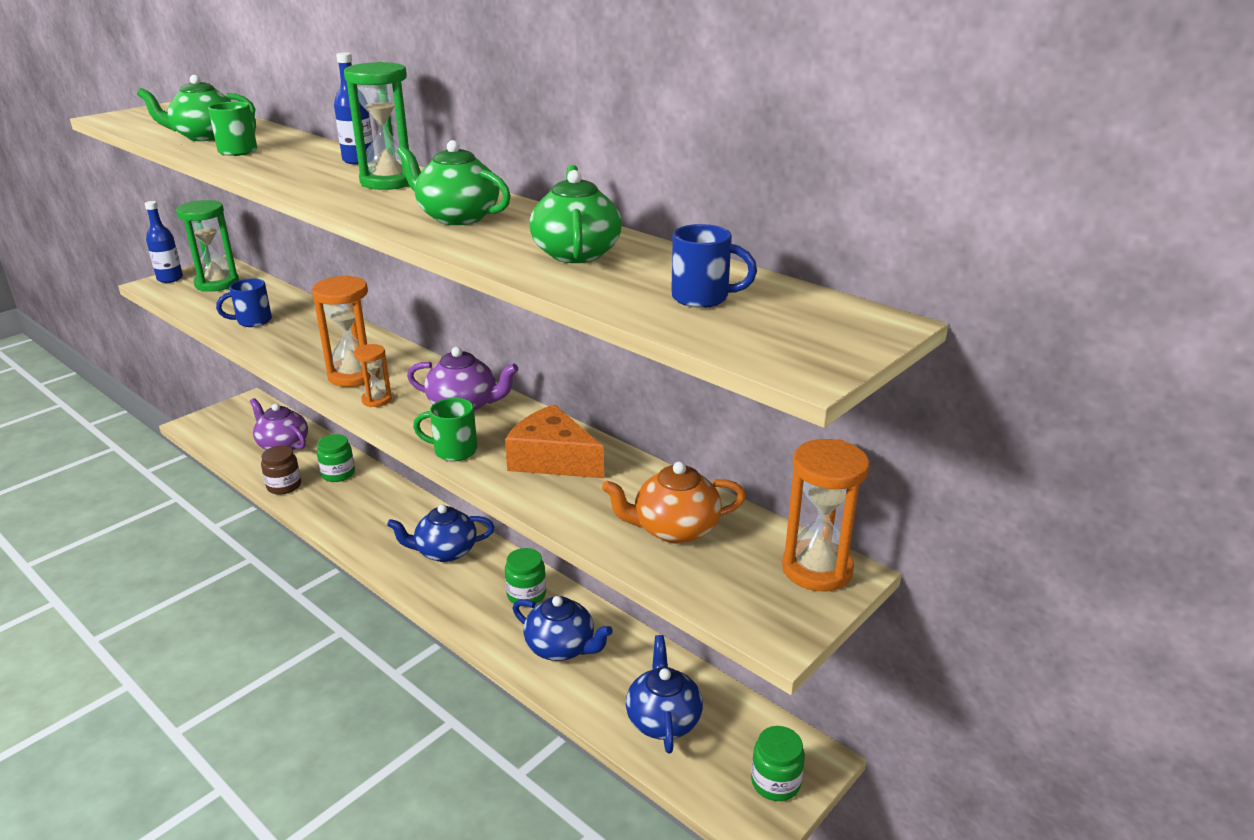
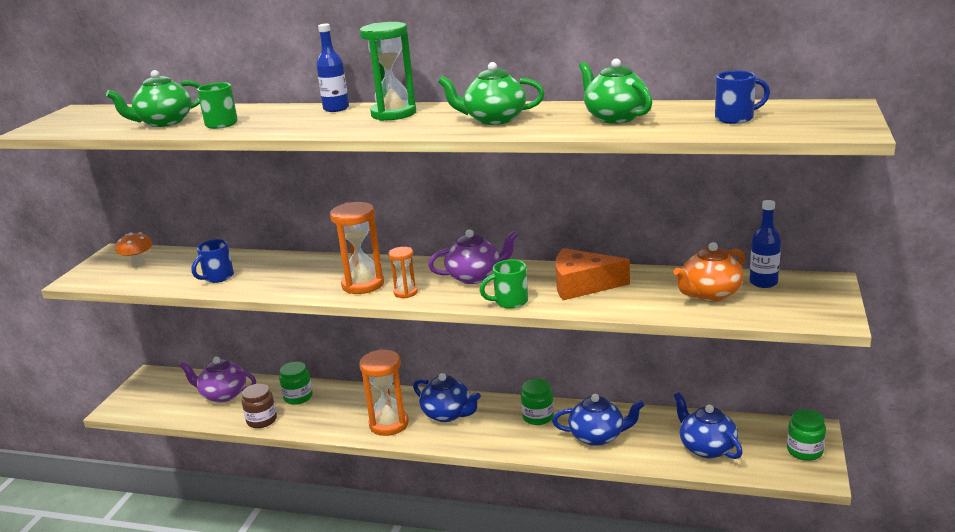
camera: 25 degrees left, 5 degrees down
blue bottle [145,201,183,283] -> blue bottle moved to [750,200,781,288]
green hourglass [176,200,239,292] -> orange mushroom [116,232,153,267]
blue teapot [387,504,494,562] -> blue teapot turned 105 degrees counterclockwise [413,373,481,422]
orange hourglass [782,439,870,591] -> orange hourglass moved to [359,349,409,436]

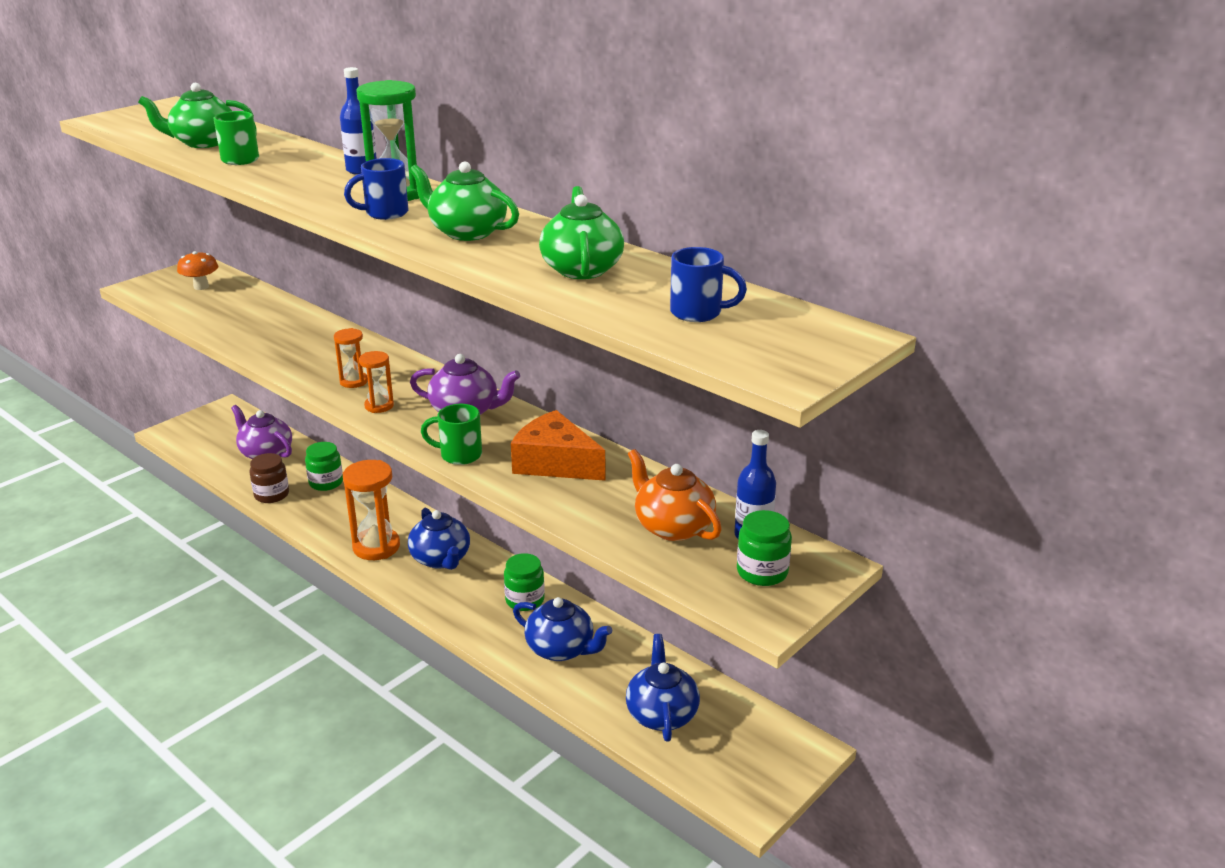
camera: 25 degrees right, 5 degrees up
blue mug [192,239,234,283] -> blue mug moved to [344,158,408,220]
orange hourglass [330,202,384,294] -> orange hourglass [334,328,368,388], size x0.55
orange teapot [674,242,745,301] -> orange teapot turned 60 degrees clockwise [628,449,722,541]
green jar [787,409,826,461] -> green jar moved to [737,510,792,586]

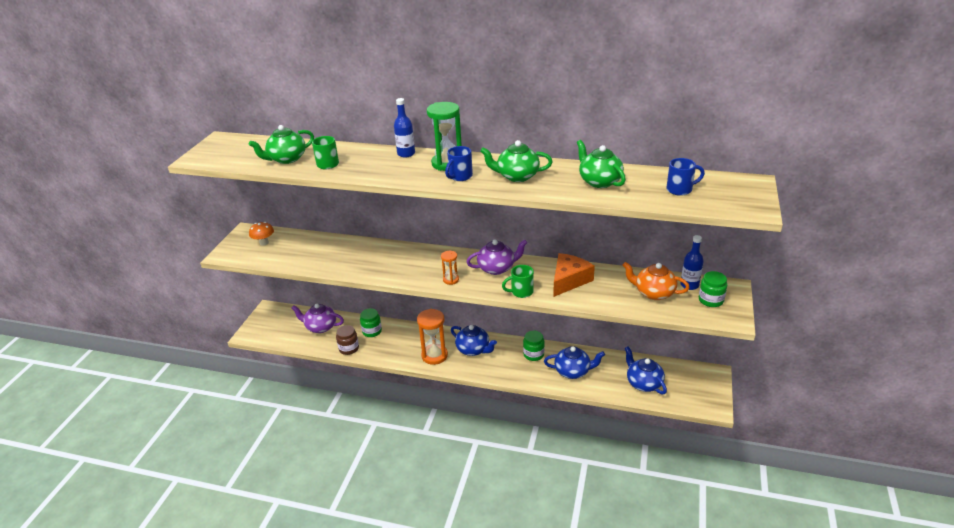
camera: 25 degrees left, 5 degrees up
orange hourglass [334,328,368,388] -> none
orange cheese [511,410,605,481] -> orange cheese turned 120 degrees clockwise [553,253,595,297]

